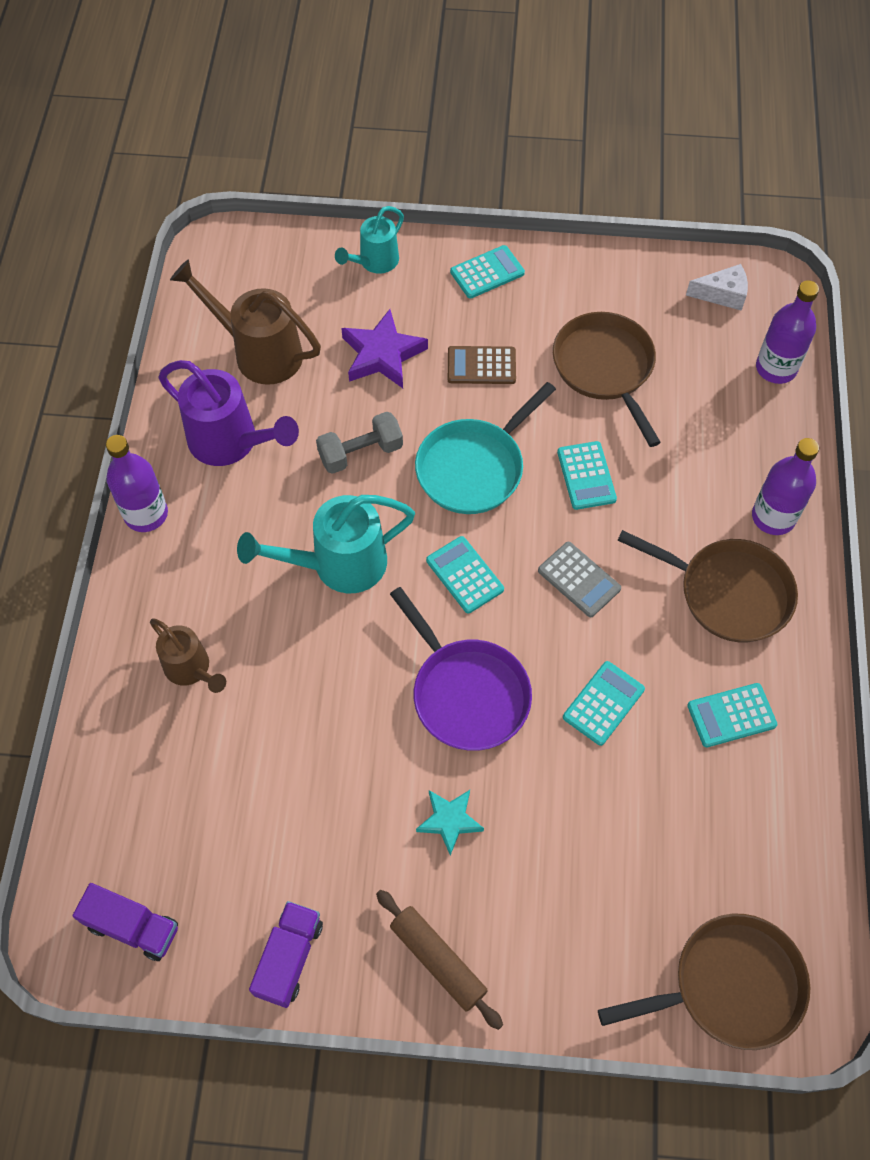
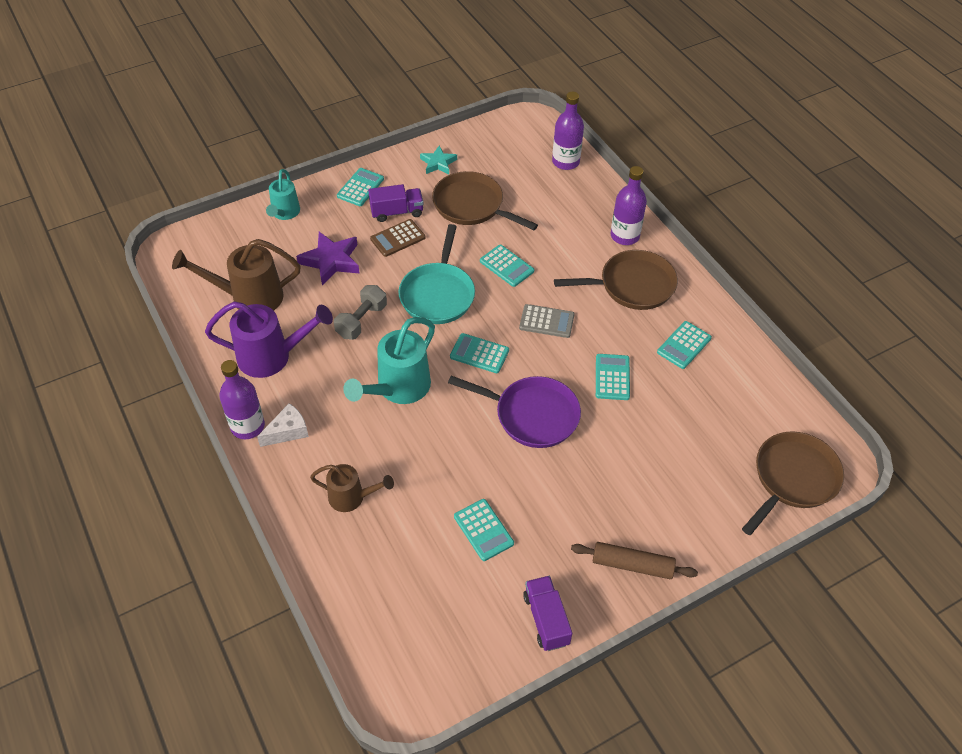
camera: 35 degrees left, 10 degrees down
purple truck [72,883,178,961] -> purple truck moved to [368,184,424,222]
turquoise star [416,790,484,856] -> turquoise star moved to [420,146,457,174]
white cheese [686,264,748,311] -> white cheese moved to [257,403,309,447]
none -> turquoise calculator [454,499,514,561]

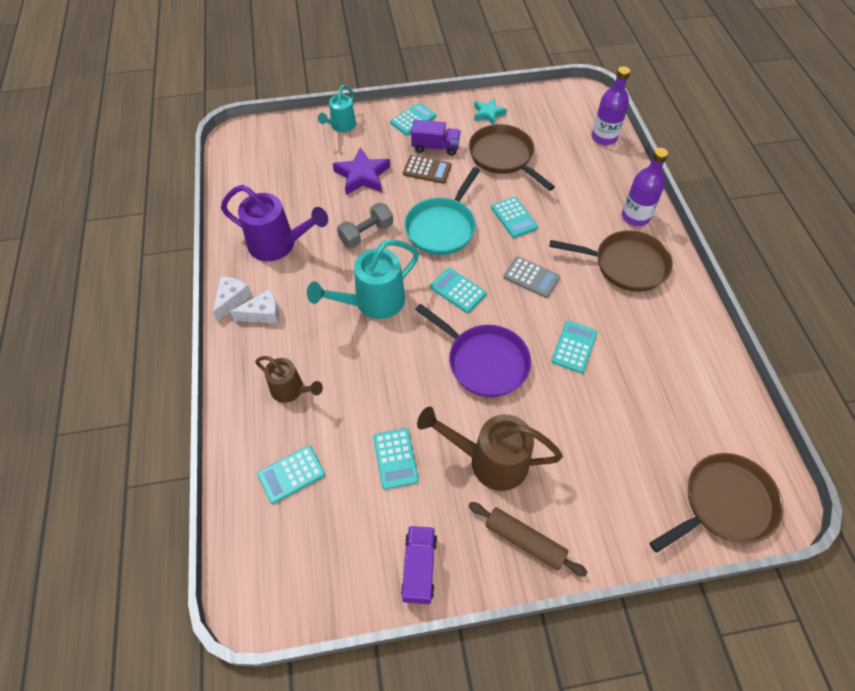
camera: 20 degrees right, 5 degrees up
brown watering can [172,239,301,311] -> brown watering can moved to [417,407,563,491]
purple bottle [219,360,265,439] -> white cheese [213,276,252,322]
brown calculator [370,219,425,257] -> brown calculator turned 150 degrees counterclockwise [403,155,451,184]
turquoise calculator [657,321,712,369] -> turquoise calculator moved to [257,445,325,504]

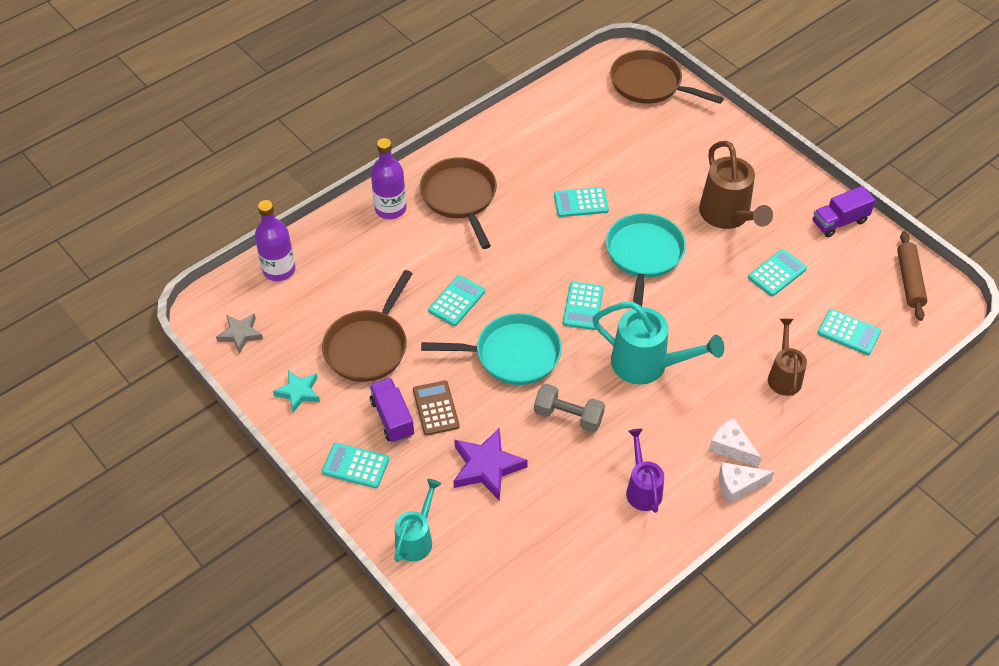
camera: 120 degrees left, 5 degrees down
purple watering can [221,185,328,261] -> purple watering can [626,429,664,513], size x0.62
turquoise watering can [318,85,356,133] -> turquoise watering can turned 60 degrees counterclockwise [394,479,441,562]
purple pan [415,304,531,397] -> turquoise pan [606,213,686,309]
brown rolling pin [469,502,588,577] -> brown rolling pin moved to [897,231,927,321]
grey calculator [504,256,560,298] -> none
none -> grey star [216,313,263,354]

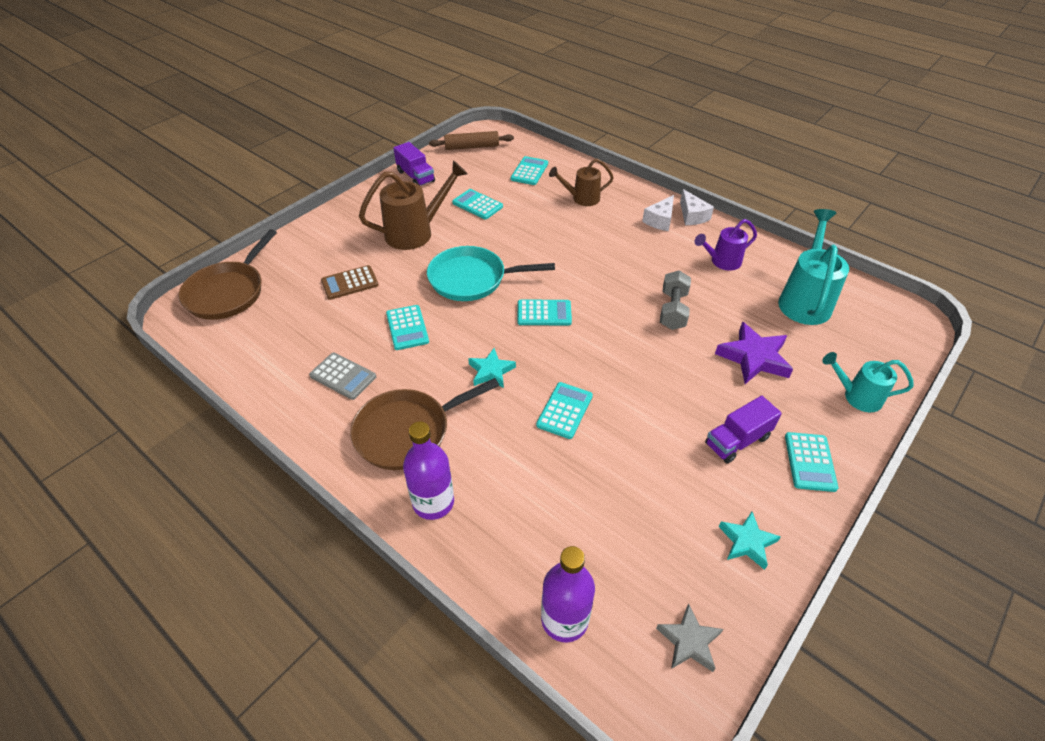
camera: 100 degrees left, 5 degrees down
brown pan [322,270,413,382] -> none
brown calculator [413,381,460,436] -> brown calculator moved to [321,265,379,300]
turquoise pan [421,313,562,385] -> none
turquoise calculator [428,275,485,326] -> turquoise calculator turned 90 degrees clockwise [536,382,593,439]
turquoise watering can [592,302,724,385] -> turquoise watering can moved to [778,209,849,325]
none -> grey calculator [309,353,376,400]
none -> turquoise star [468,348,516,388]

